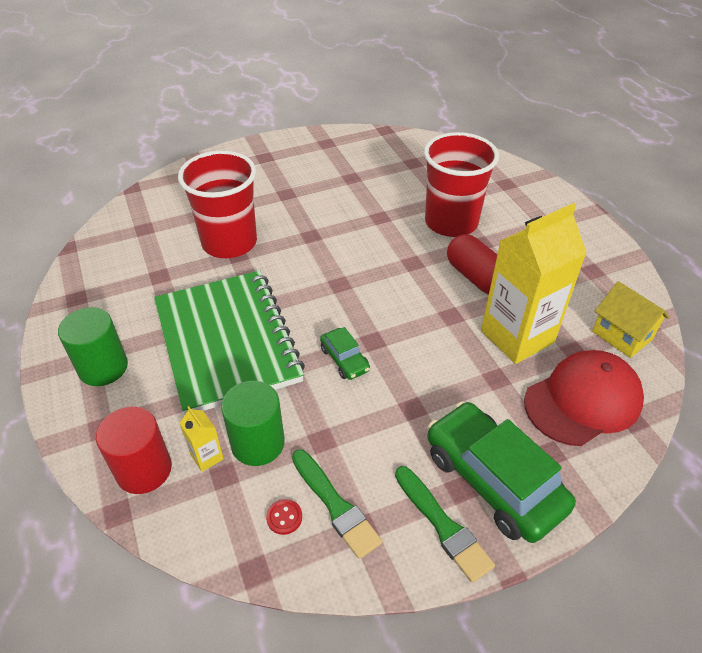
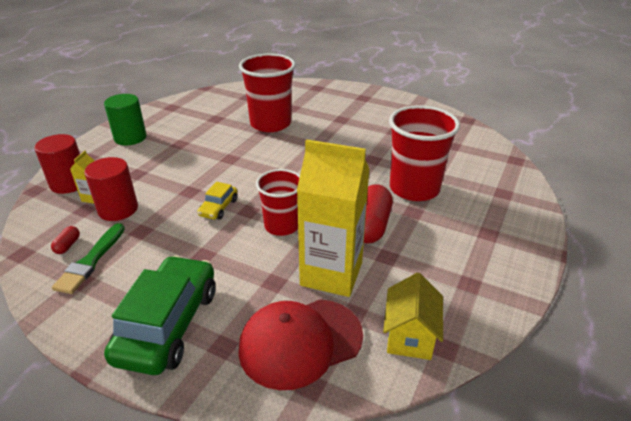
camera: 50 degrees right, 10 degrees down
green notebook [154,271,305,414] -> none
green cylinder [221,381,285,466] -> red cylinder [84,157,138,221]
red button [266,499,302,535] -> red capsule [51,226,80,254]
green car [320,327,370,380] -> yellow car [197,182,237,220]
green brush [395,466,495,583] -> none
red cap [524,350,644,446] -> red cap turned 135 degrees clockwise [238,299,363,390]
none -> red cup [256,169,300,236]

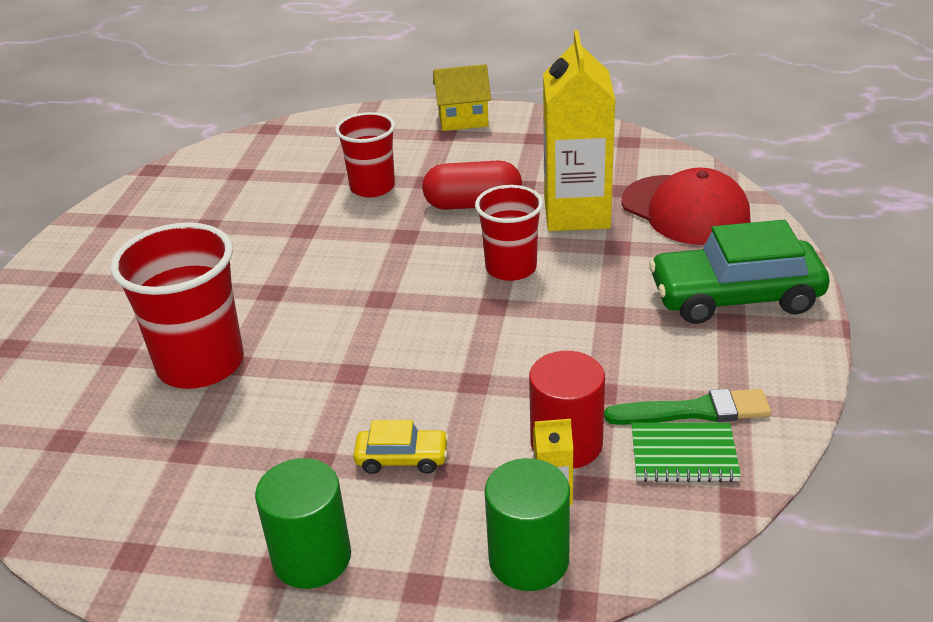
camera: 105 degrees left, 0 degrees up
red cylinder [34,134,80,194] -> green cylinder [485,458,570,591]
red capsule [51,226,80,254] -> green notebook [631,423,741,482]
yellow car [197,182,237,220] -> yellow car moved to [353,420,449,474]
yellow house [383,273,443,360] -> yellow house moved to [433,64,491,131]
red cup [389,105,460,201] -> red cup [335,112,395,197], size x0.64

